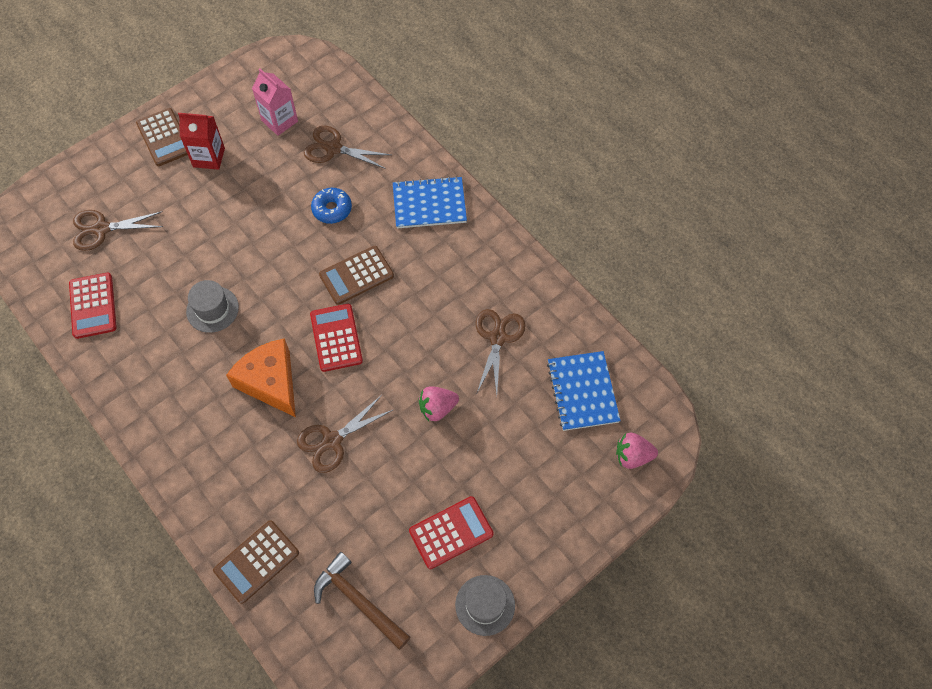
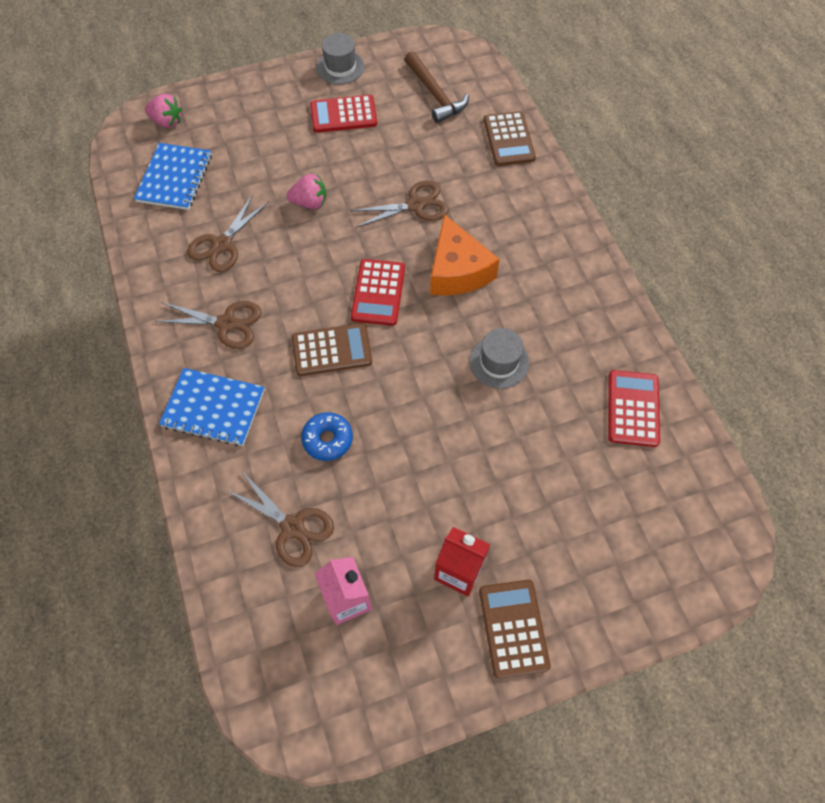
camera: 160 degrees left, 0 degrees up
brown scissors [73,210,163,251] -> brown scissors moved to [155,301,262,349]
brown calculator [213,520,299,604] -> brown calculator turned 105 degrees clockwise [484,111,536,166]

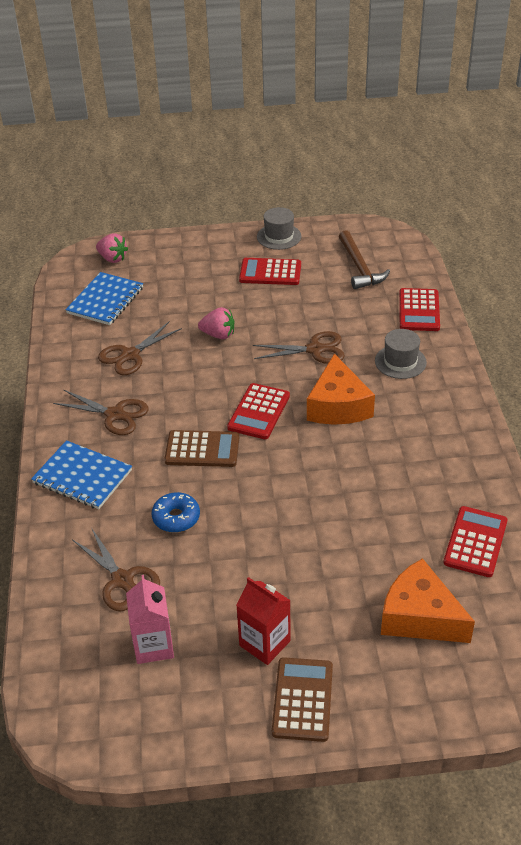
camera: 15 degrees right, 20 degrees down
grey hat [470,328,529,389] -> grey hat moved to [375,329,427,379]
brown calculator [484,111,536,166] -> red calculator [399,288,440,331]
none -> orange cheese [381,558,475,643]

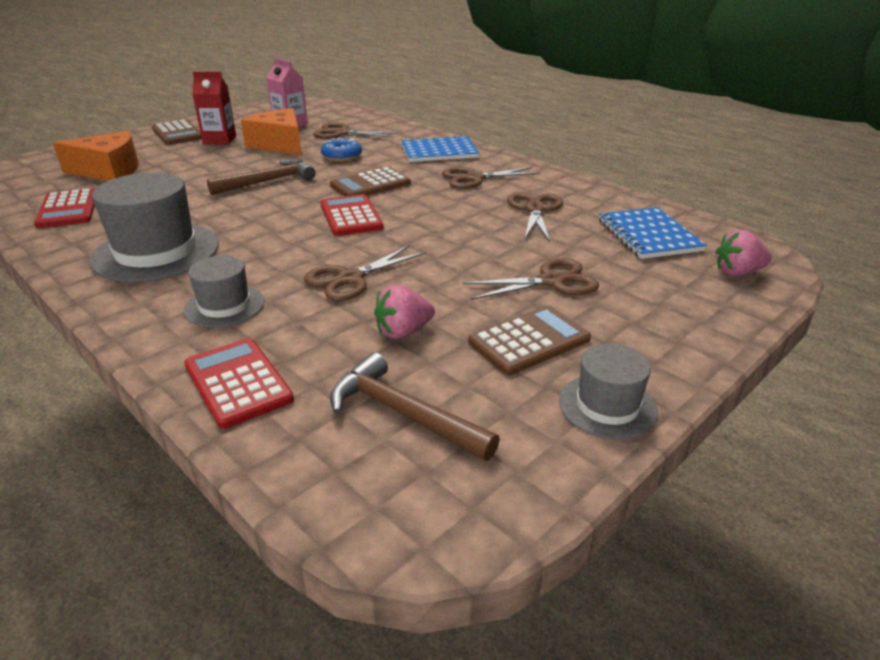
camera: 140 degrees right, 10 degrees down
pink strawberry [198,307,234,339] -> pink strawberry moved to [374,285,435,339]
red calculator [239,258,301,285] -> brown calculator [468,305,591,375]
orange cheese [307,354,375,425] -> orange cheese moved to [241,108,302,155]
none -> grey hat [89,172,219,282]
none -> brown hammer [207,159,316,195]
none -> brown scissors [463,258,599,300]

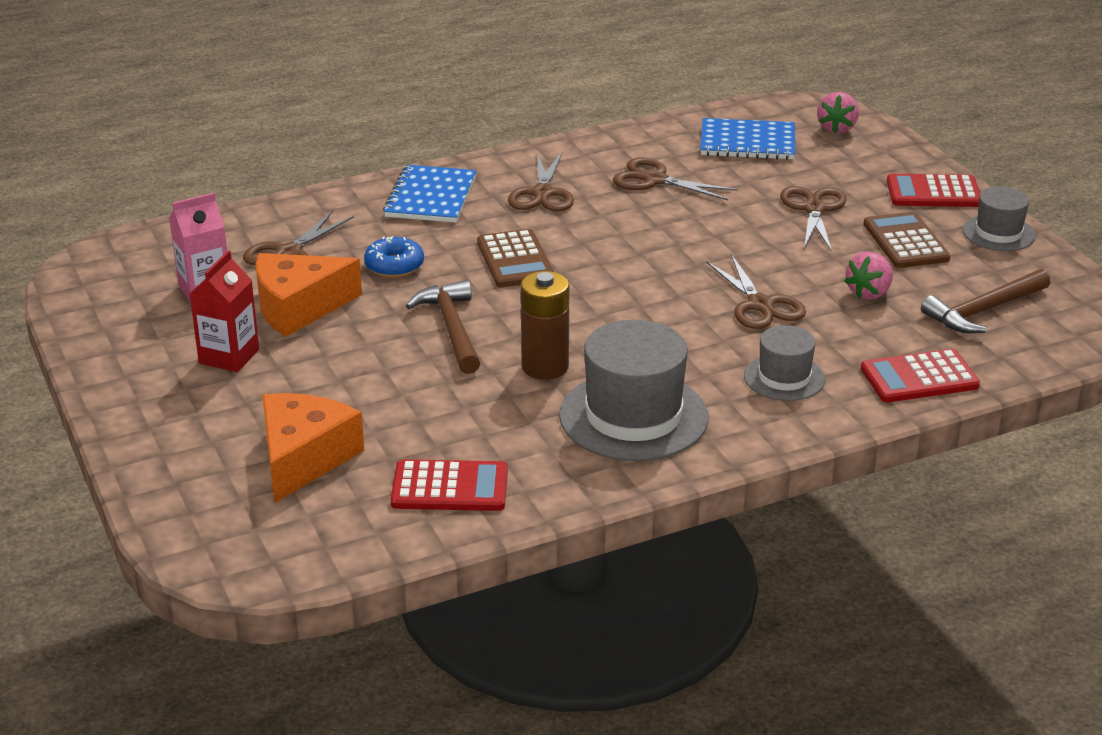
camera: 70 degrees left, 0 degrees up
brown calculator [152,120,202,145] -> none
red calculator [320,194,384,236] -> red calculator moved to [887,174,980,207]
pink strawberry [374,285,435,339] -> pink strawberry turned 45 degrees clockwise [844,251,893,300]
none -> brown battery [521,271,569,380]

